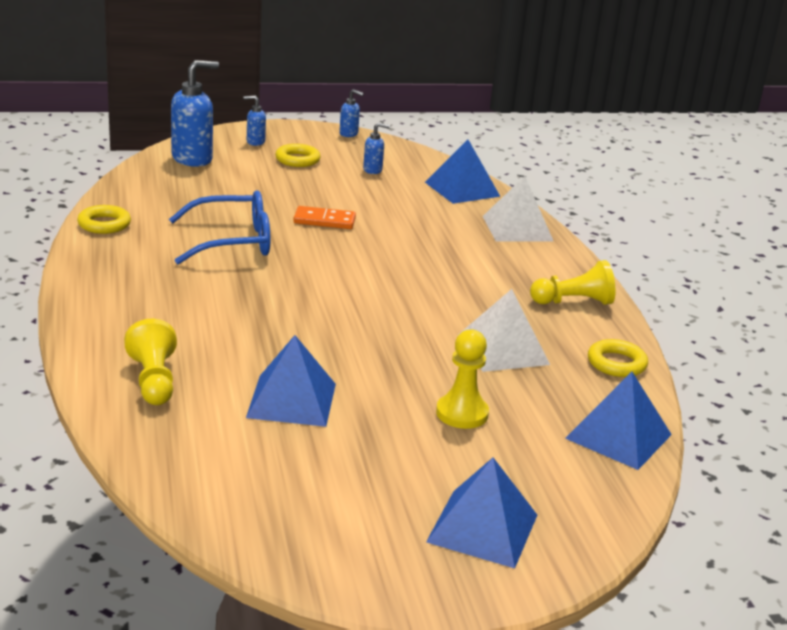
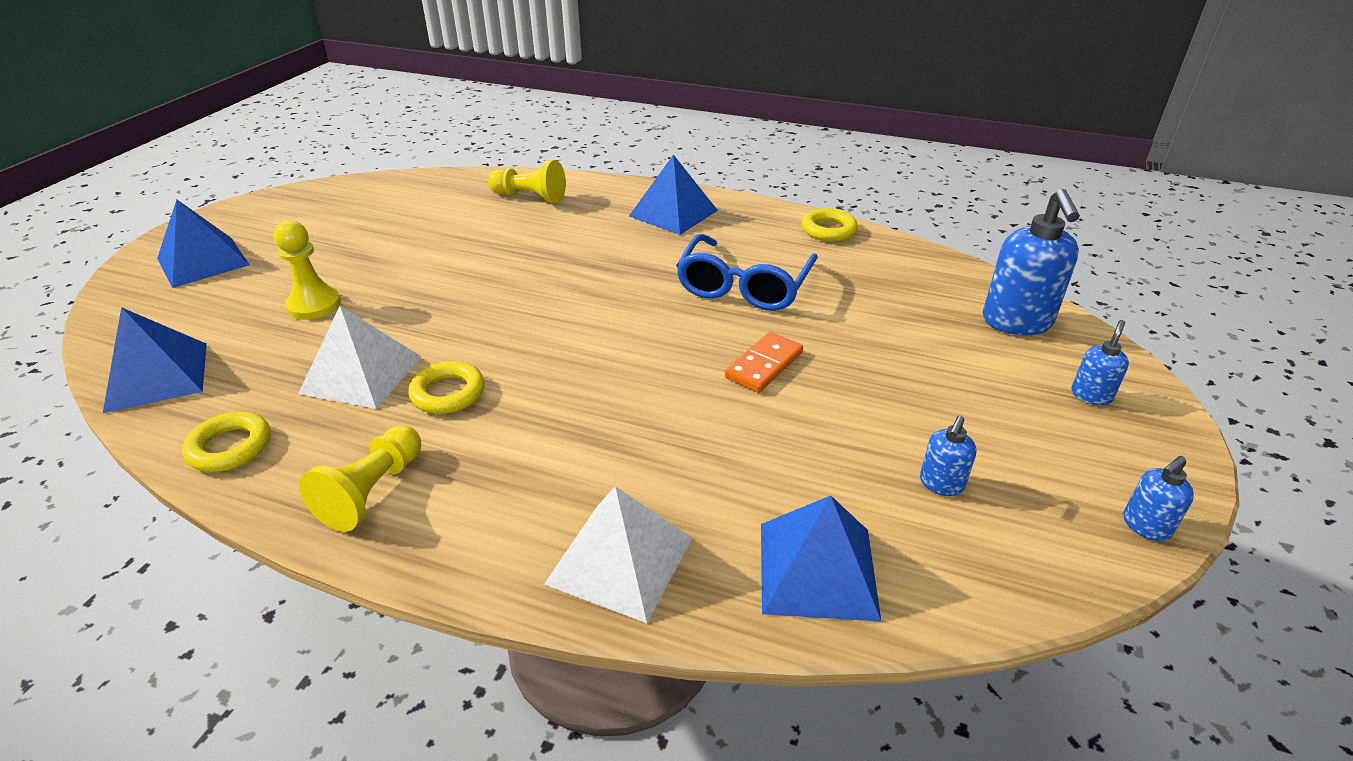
camera: 125 degrees right, 10 degrees up
blue pyramid [246,335,336,427] -> blue pyramid moved to [629,154,718,235]
yellow ring [275,144,321,167] -> yellow ring moved to [408,361,484,414]

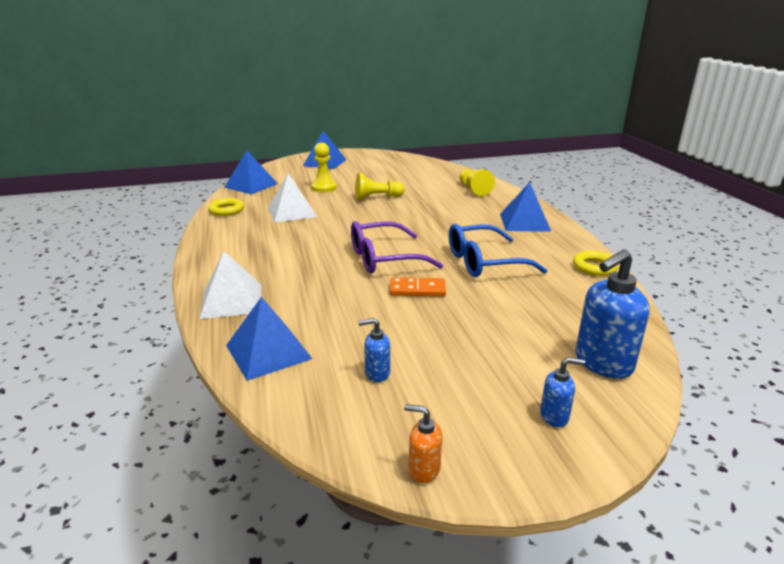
camera: 55 degrees right, 10 degrees down
yellow pawn [299,425,421,532] -> yellow pawn moved to [355,173,405,200]
yellow ring [408,361,484,414] -> none
blue soap dispenser [1123,456,1194,541] -> orange soap dispenser [404,404,442,483]
none -> purple glasses [351,221,443,273]

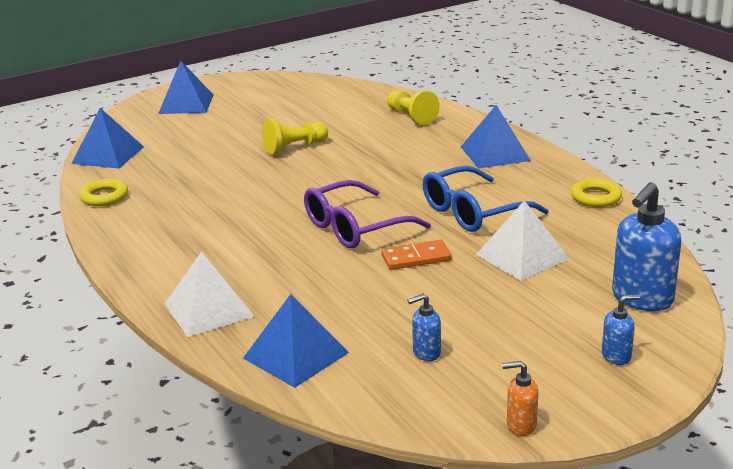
camera: 15 degrees left, 0 degrees up
white pyramid [268,173,317,223] -> white pyramid moved to [476,200,569,281]
yellow pawn [311,143,337,192] -> none

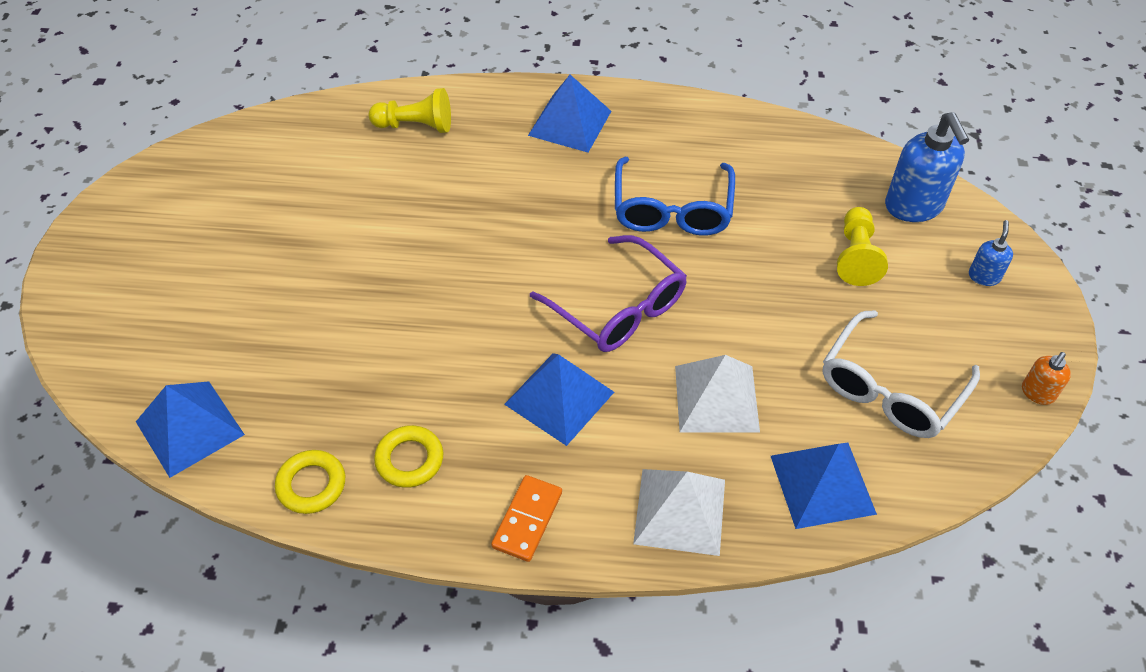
camera: 55 degrees left, 25 degrees up
blue pyramid [158,61,213,114] -> blue pyramid moved to [504,353,614,446]
yellow pawn [262,119,328,155] -> yellow pawn moved to [837,207,888,286]
purple glasses [304,180,431,248] -> purple glasses turned 45 degrees counterclockwise [530,235,687,352]
orange domino [381,240,452,270] -> orange domino moved to [491,475,562,562]
blue soap dispenser [407,294,441,361] -> white glasses [822,310,980,438]
white pyramid [476,200,569,281] -> white pyramid moved to [675,355,760,433]
yellow ring [571,178,622,207] -> yellow ring moved to [374,425,443,488]

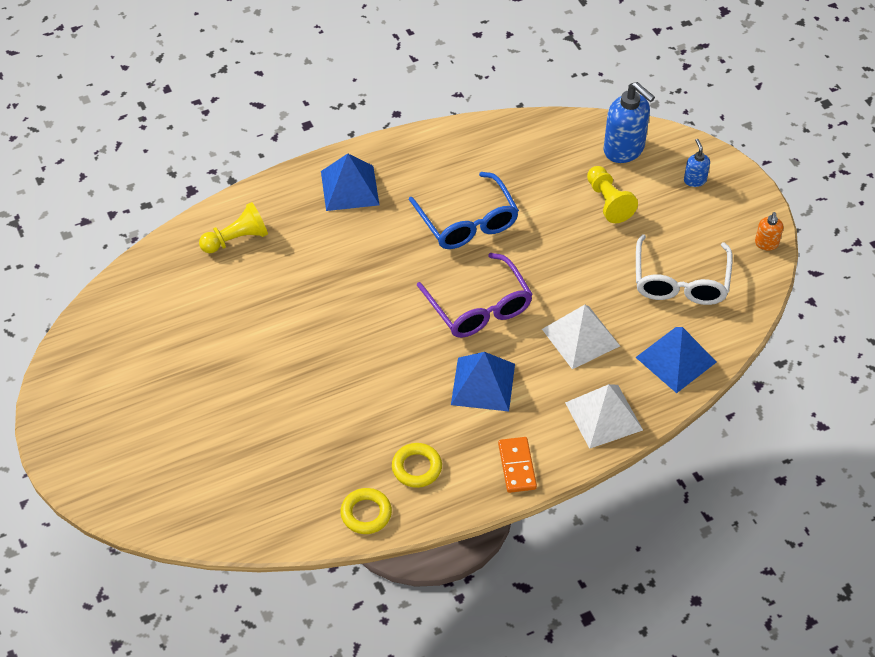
camera: 30 degrees left, 0 degrees up
blue pyramid [136,381,245,478] -> none
purple glasses [530,235,687,352] -> purple glasses turned 45 degrees clockwise [417,253,533,338]

